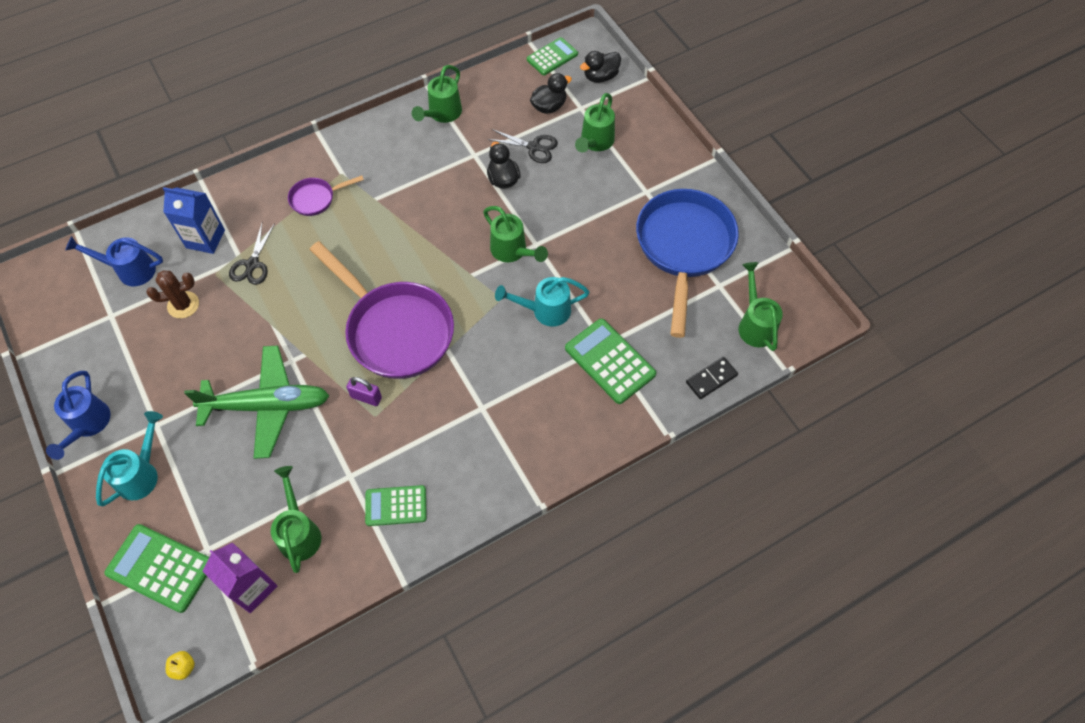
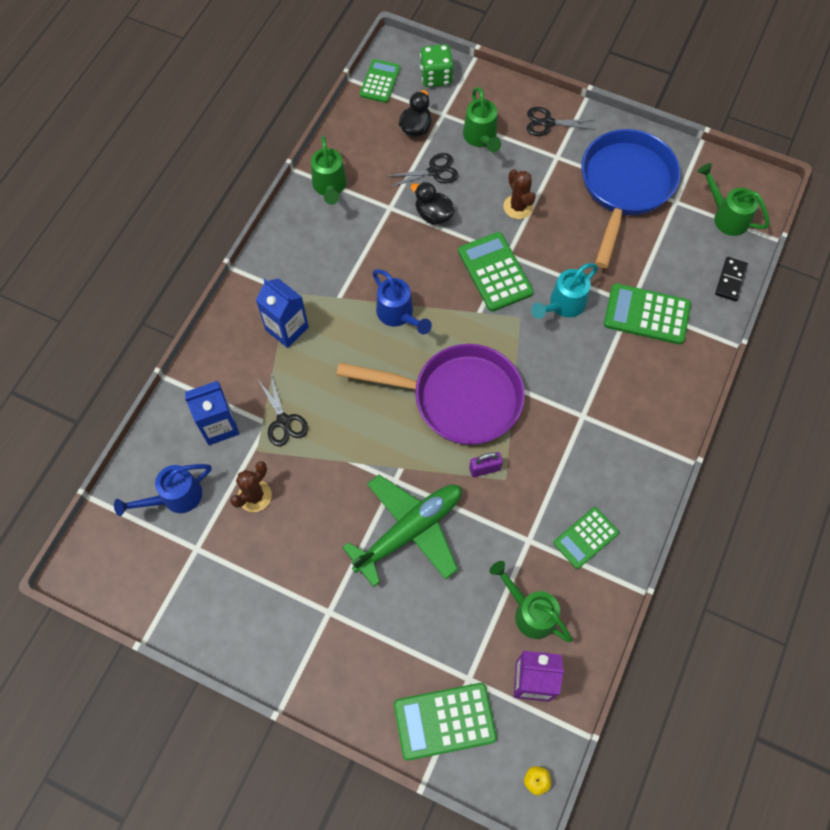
camera: 35 degrees left, 5 degrees up
blue watering can [46,371,111,460] -> blue watering can moved to [372,269,432,334]
turquoise watering can [96,411,163,506] -> none
purple pan [288,175,364,216] -> blue carton [256,278,309,348]
green watering can [483,206,548,262] -> green calculator [458,232,534,312]
black duck [580,51,621,83] -> green dice [420,44,454,87]
blue pan [636,189,739,338] -> blue pan turned 45 degrees clockwise [581,129,680,268]
none -> brown cactus [503,169,536,219]
none -> black scissors [527,107,596,136]

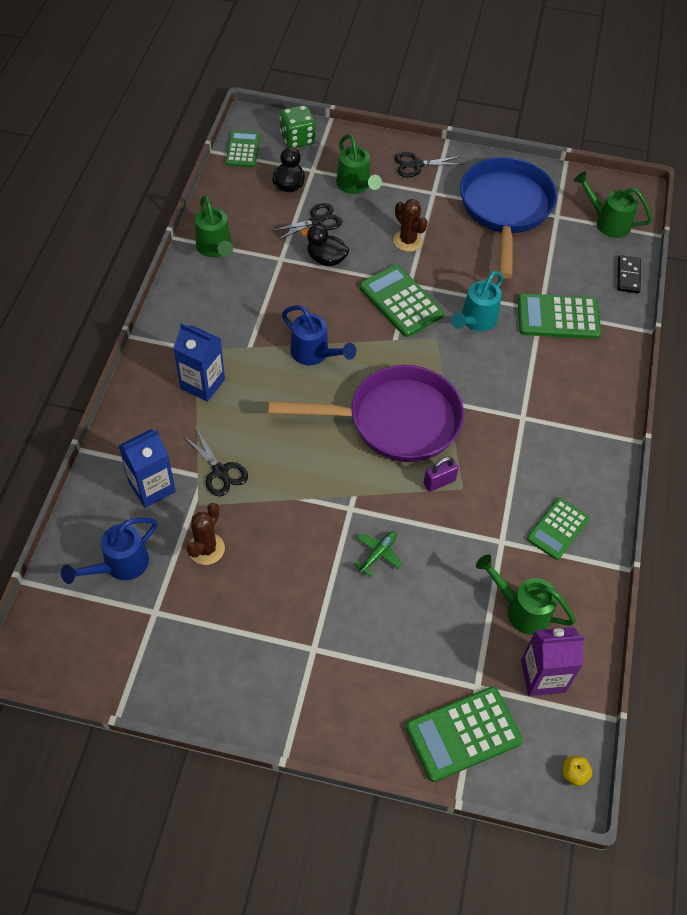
camera: 15 degrees left, 10 degrees down
green plane [342,475,462,587] -> green plane [353,531,402,576], size x0.40

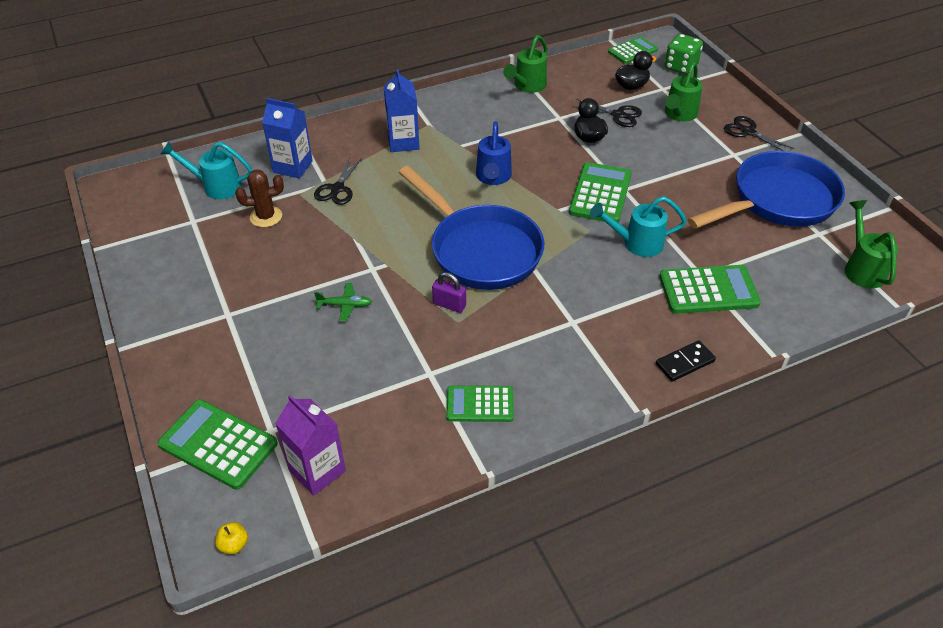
camera: 55 degrees right, 10 degrees down
blue watering can [61,518,158,584] -> turquoise watering can [161,142,253,199]
purple pan [268,365,464,462] -> blue pan [399,166,544,290]
brown cactus [393,199,428,252] -> none
green watering can [476,554,576,635] -> none
green calculator [518,293,601,339] -> green calculator turned 120 degrees clockwise [659,265,761,314]
black domino [617,255,641,294] -> black domino moved to [656,340,716,382]

